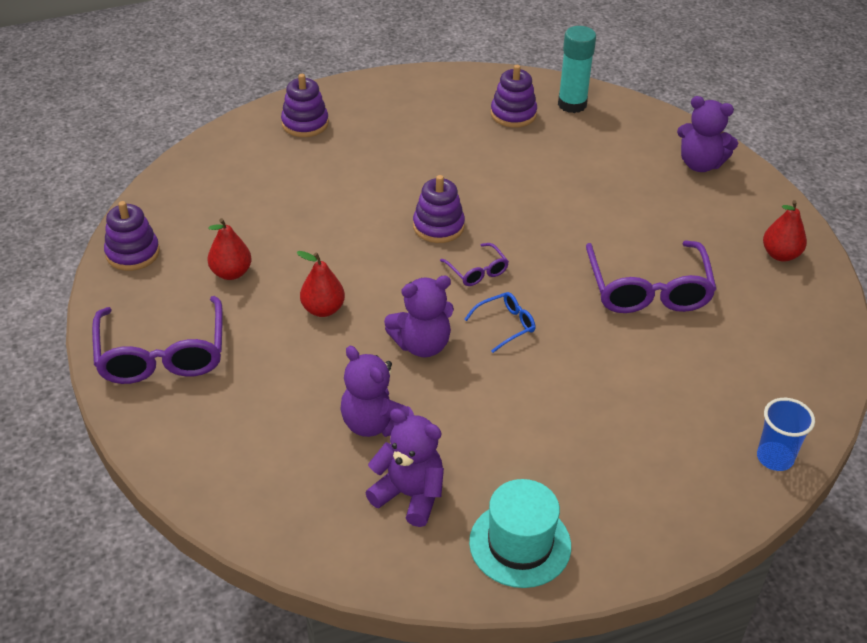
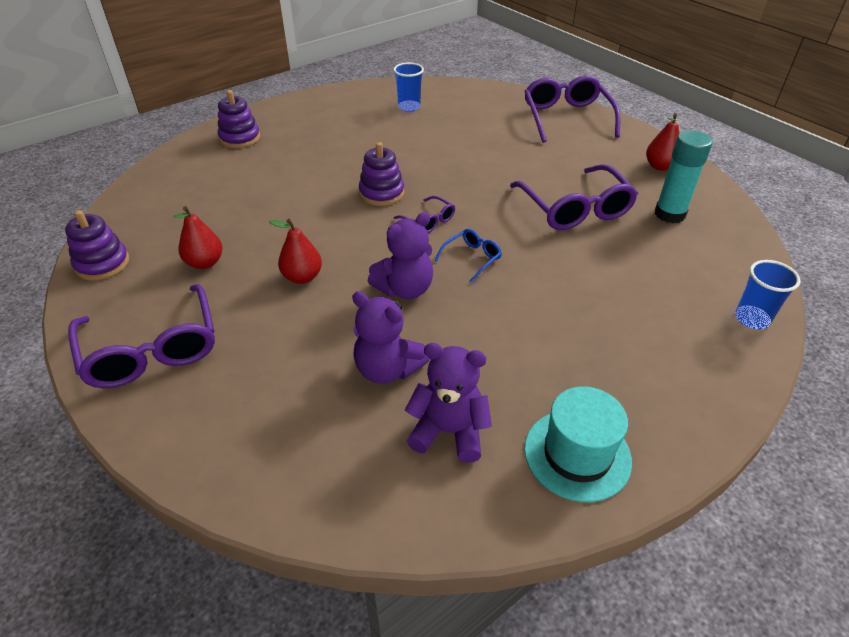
camera: 15 degrees left, 0 degrees up
purple stacking toy [491,65,537,128] -> blue cup [393,62,424,112]
turquoise glue stick [558,26,596,113] -> turquoise glue stick moved to [655,130,713,223]
purple teddy bear [677,96,738,172] -> purple glasses [524,75,620,143]

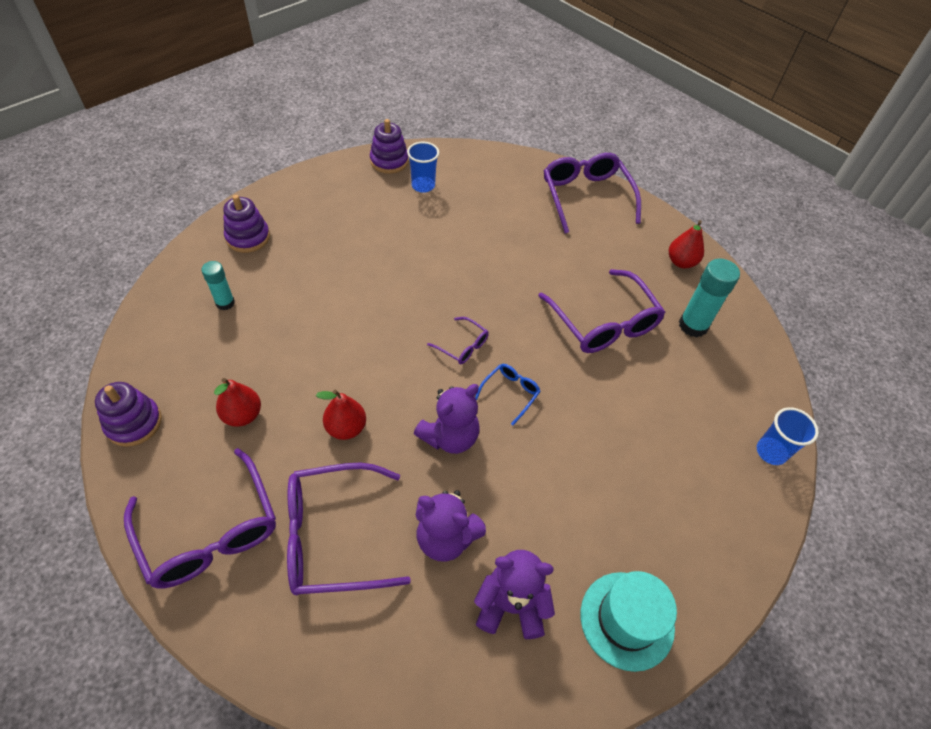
camera: 10 degrees left, 10 degrees up
purple stacking toy [359,142,404,206] -> purple stacking toy moved to [370,119,409,174]
none -> turquoise glue stick [201,261,235,310]
none -> purple glasses [287,463,411,595]

